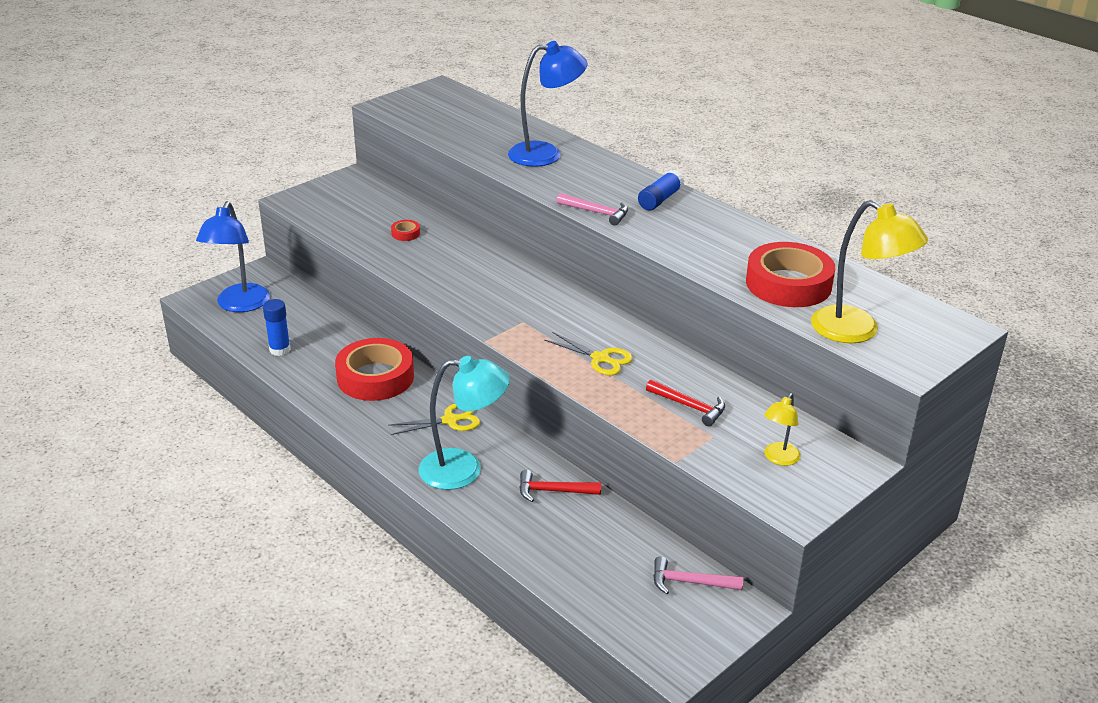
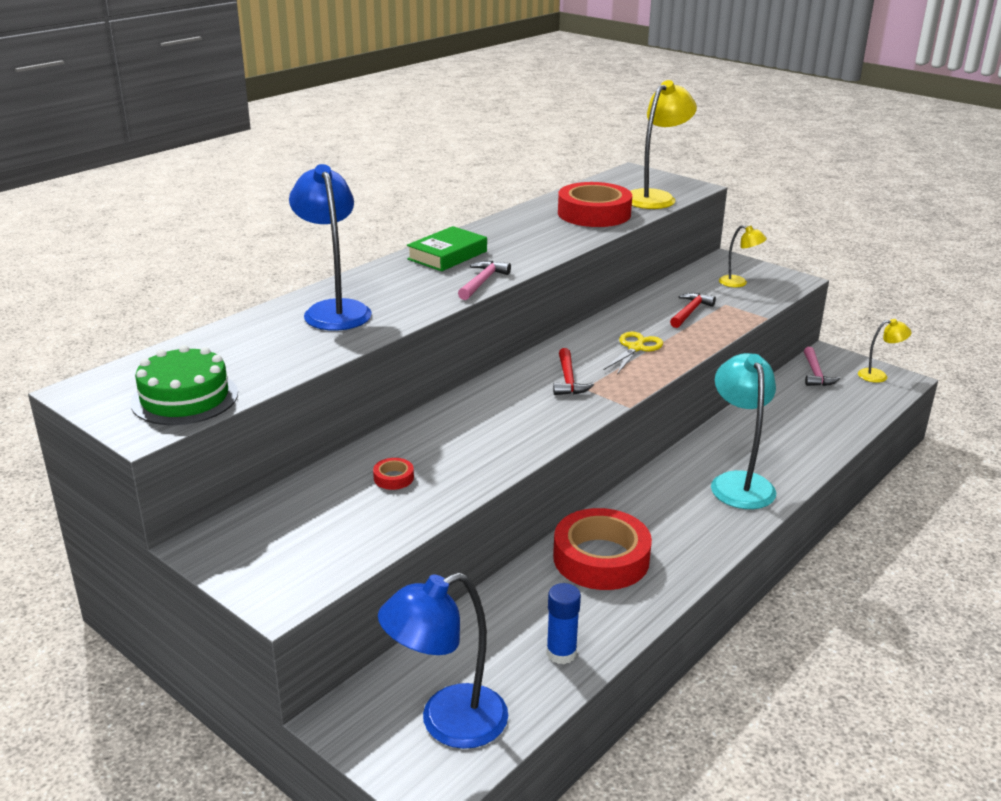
camera: 95 degrees left, 5 degrees down
blue lamp [196,201,270,312] -> blue lamp turned 150 degrees clockwise [378,572,508,749]
yellow scissors [388,404,480,435] -> none
red hammer [519,470,601,502] -> red hammer moved to [553,348,594,395]
blue glue stick [638,170,684,210] -> green book [407,226,487,271]
none -> green cake [130,345,238,425]
none -> yellow lamp [858,319,911,383]

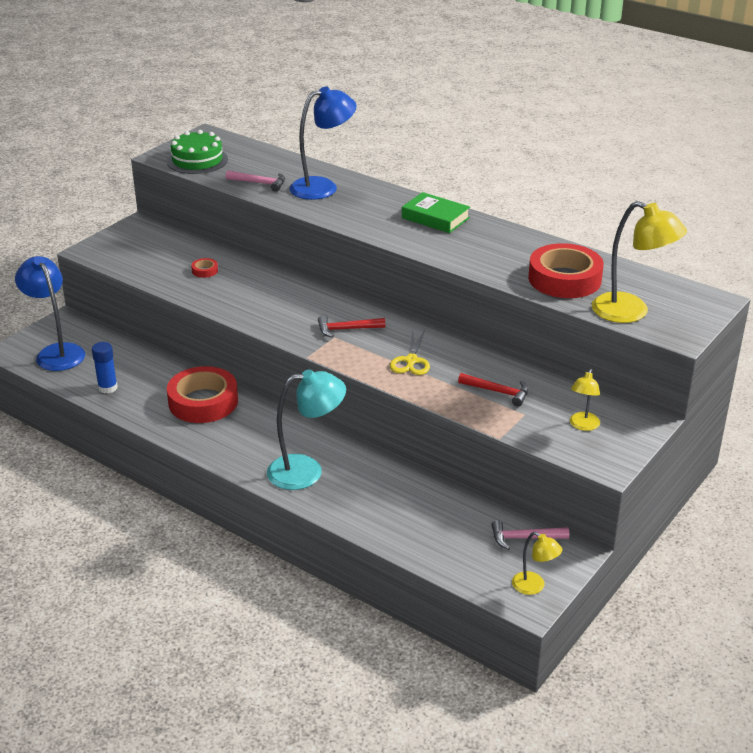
camera: 85 degrees right, 5 degrees up
pink hammer [458,261,511,300] -> pink hammer moved to [226,170,285,192]
yellow scissors [604,331,663,374] -> yellow scissors turned 75 degrees clockwise [390,330,430,375]
yellow lamp [858,319,911,383] -> yellow lamp turned 45 degrees counterclockwise [512,532,562,595]

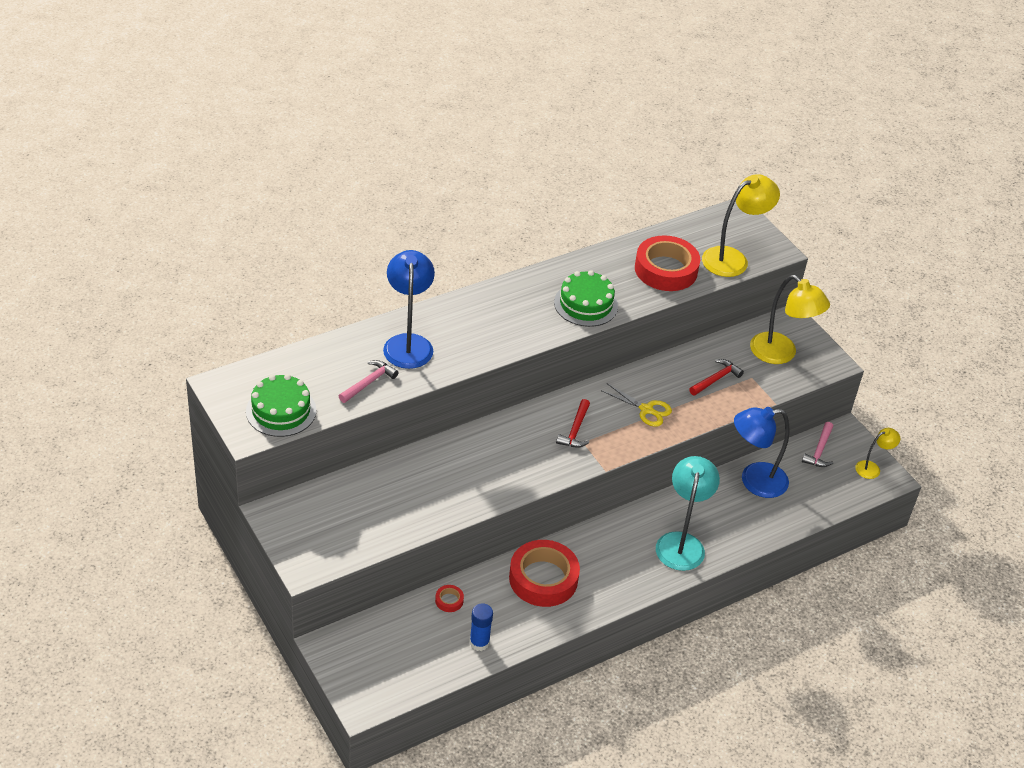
camera: 70 degrees left, 10 degrees up
blue lamp [15,256,85,371] -> blue lamp moved to [734,407,790,498]
red tape [191,258,218,278] -> red tape moved to [435,585,464,612]
green book [402,192,470,233] -> none
yellow lamp [570,369,600,431] -> yellow lamp [750,275,830,364], size x1.88
none -> green cake [554,270,618,327]

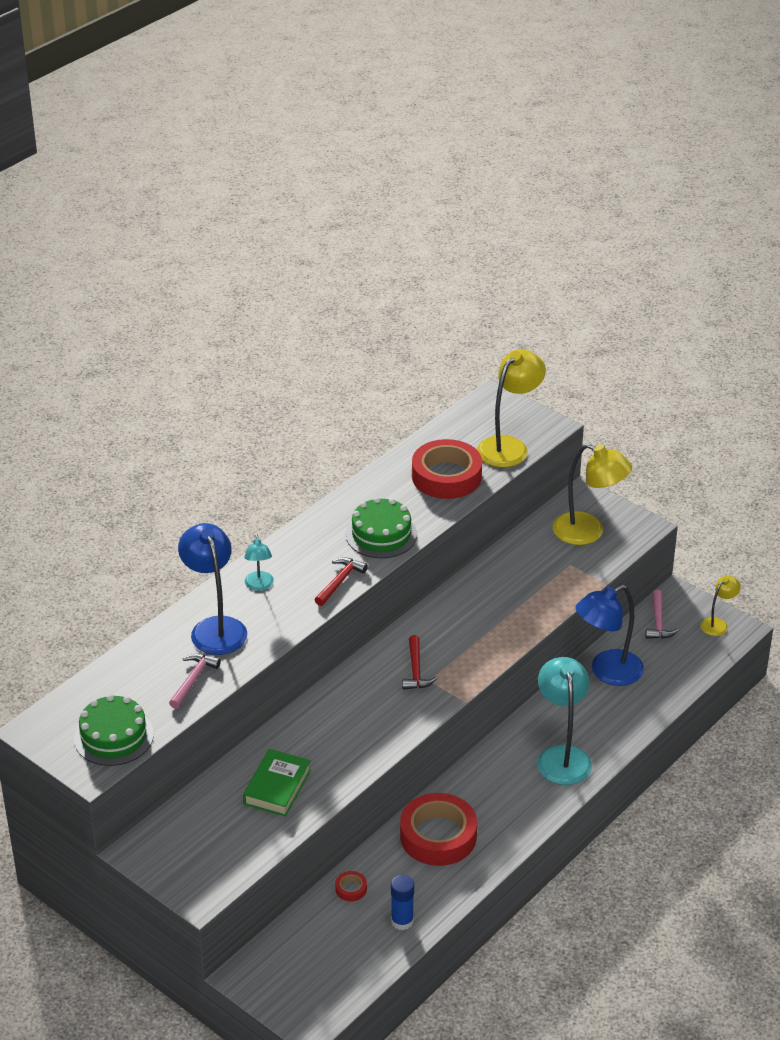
camera: 15 degrees left, 5 degrees down
yellow scissors [601,383,672,427] -> none
red hammer [689,359,744,396] -> red hammer moved to [315,557,368,606]
none -> green book [243,749,311,817]
none -> turquoise lamp [244,535,274,591]

